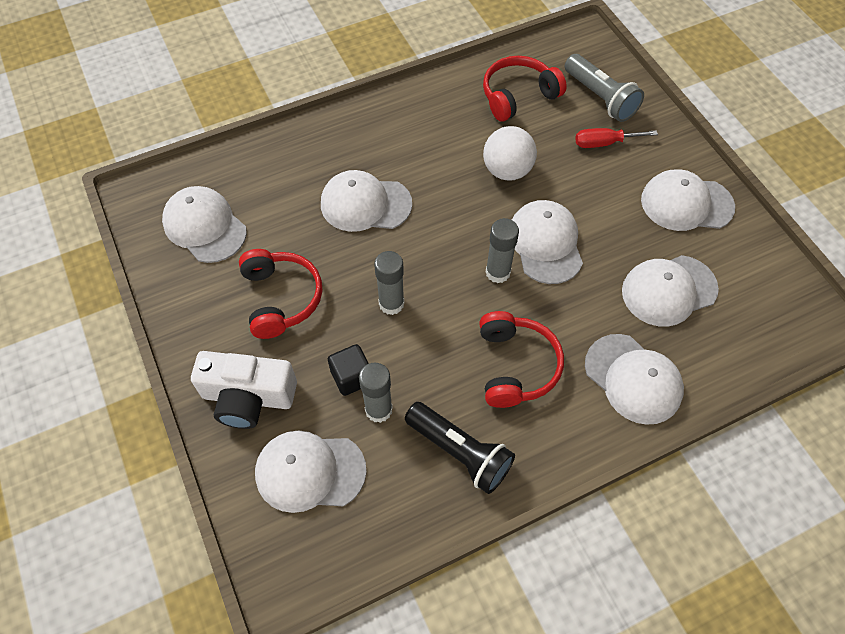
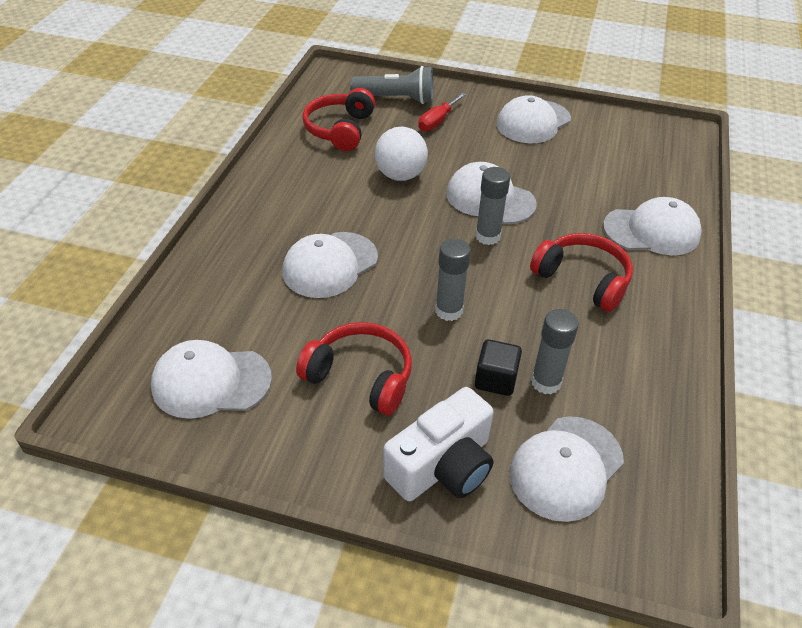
camera: 50 degrees left, 15 degrees down
black flashlight [405,402,515,494] -> none
white cap [622,255,719,327] -> none

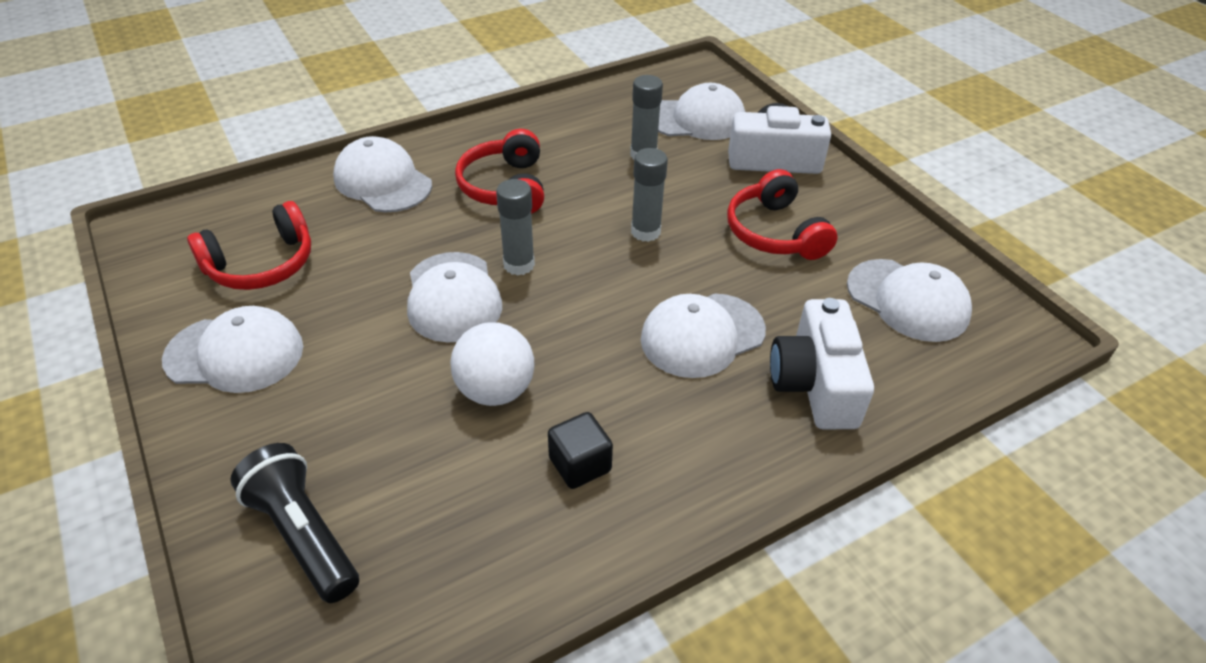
camera: 135 degrees left, 0 degrees up
white cap [282,232,378,298] -> white cap turned 150 degrees clockwise [641,293,766,378]
red headphones [302,88,375,151] -> red headphones moved to [187,201,311,290]
grey flashlight [350,66,433,104] -> black flashlight [230,443,359,603]
red screwdriver [418,93,466,132] -> none
black cube [475,339,522,396] -> black cube moved to [548,412,613,489]
none -> white camera [770,298,874,429]

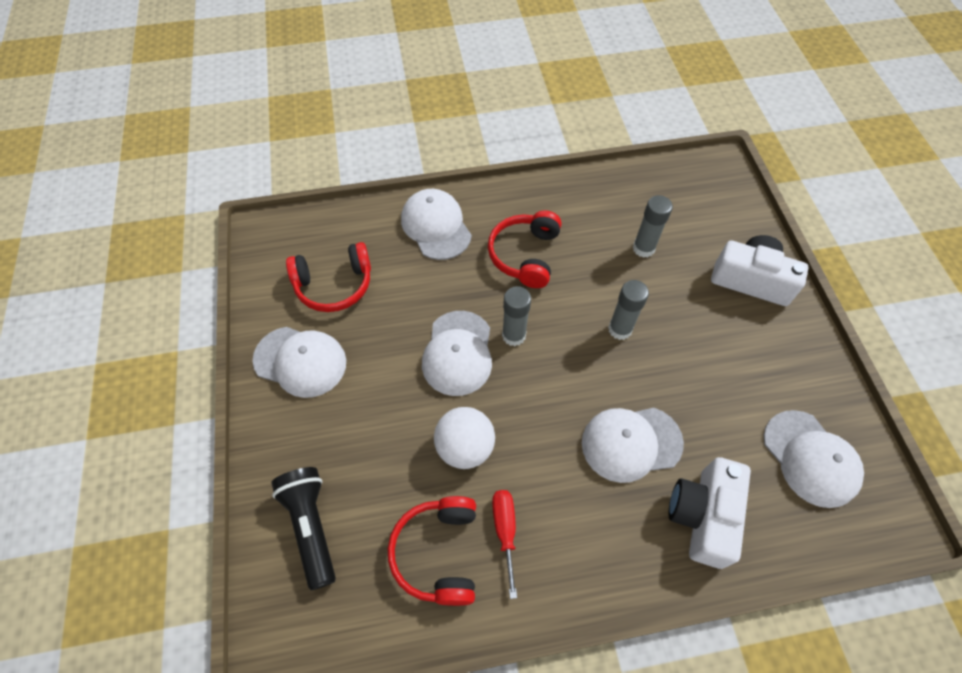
camera: 20 degrees right, 15 degrees up
black cube [548,412,613,489] -> red screwdriver [492,490,517,599]
white cap [658,83,745,140] -> none
red headphones [727,169,837,260] -> red headphones moved to [388,496,476,606]

